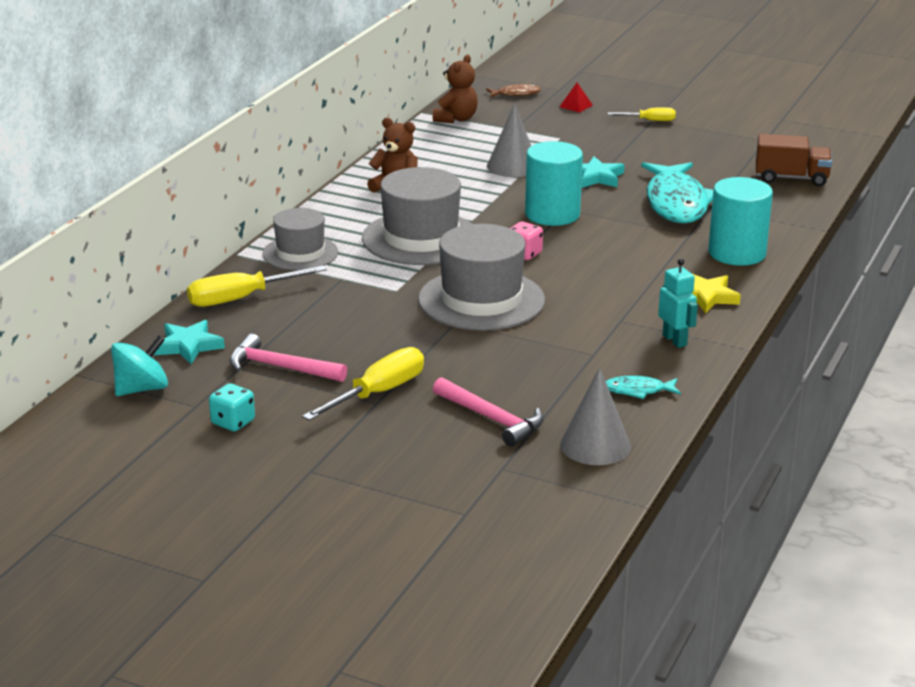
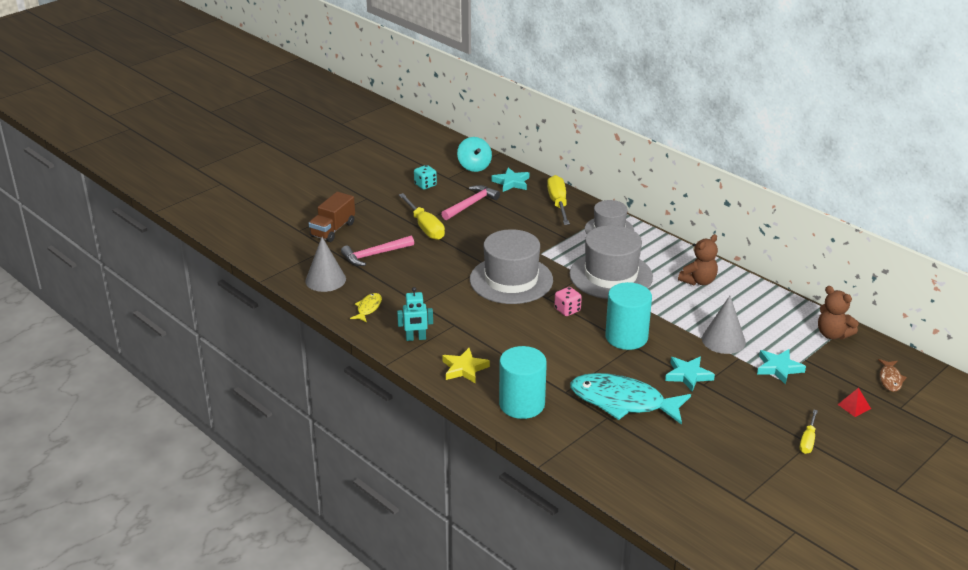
camera: 110 degrees right, 5 degrees up
turquoise fish [606,375,681,399] -> yellow fish [350,293,382,322]
brown truck [756,134,832,186] -> brown truck moved to [309,192,355,242]
none -> turquoise star [757,349,806,385]

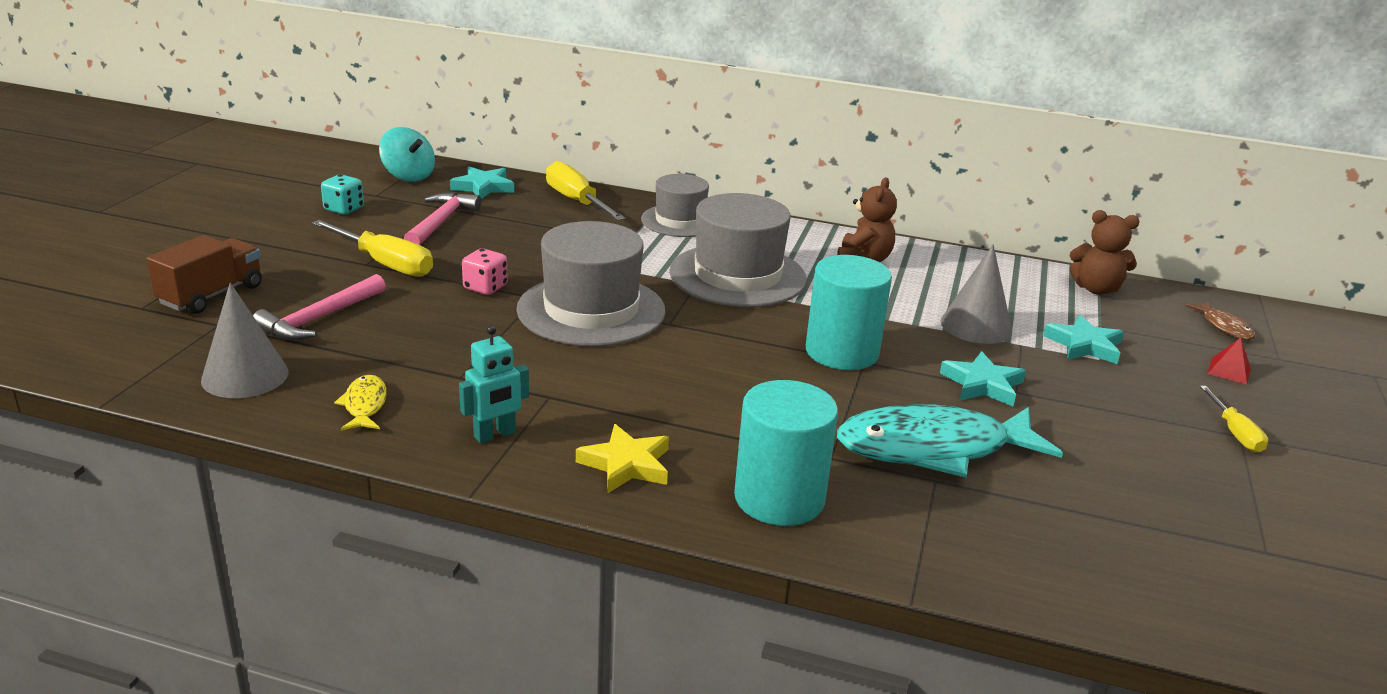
camera: 30 degrees left, 5 degrees down
brown truck [309,192,355,242] -> brown truck turned 150 degrees counterclockwise [147,235,262,314]
pink dice [554,287,582,316] -> pink dice moved to [462,248,508,295]

